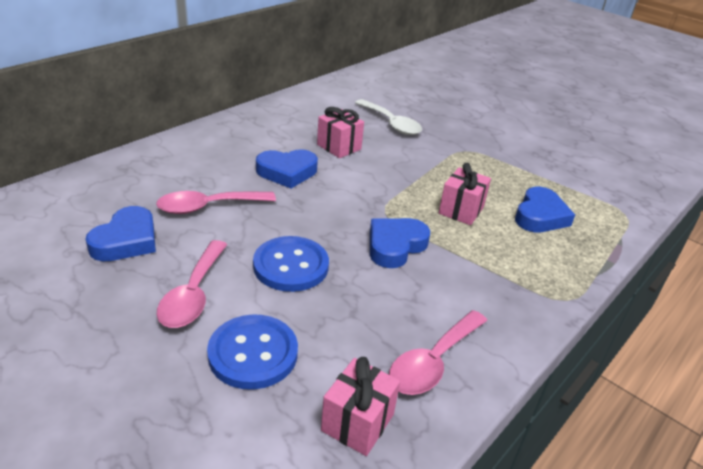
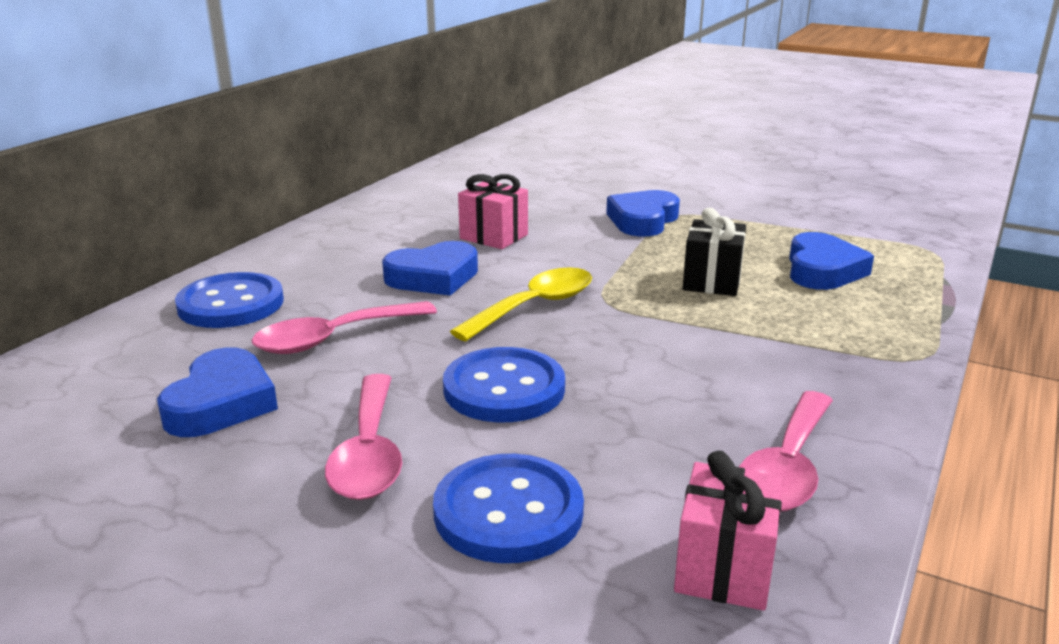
camera: 10 degrees left, 10 degrees down
white spoon [355,99,422,135] -> none
blue heart [370,218,430,268] -> blue heart moved to [606,190,680,237]
pink gift [439,163,491,225] -> black gift [683,208,746,296]
none -> blue button [175,272,284,328]
none -> yellow spoon [450,267,592,341]

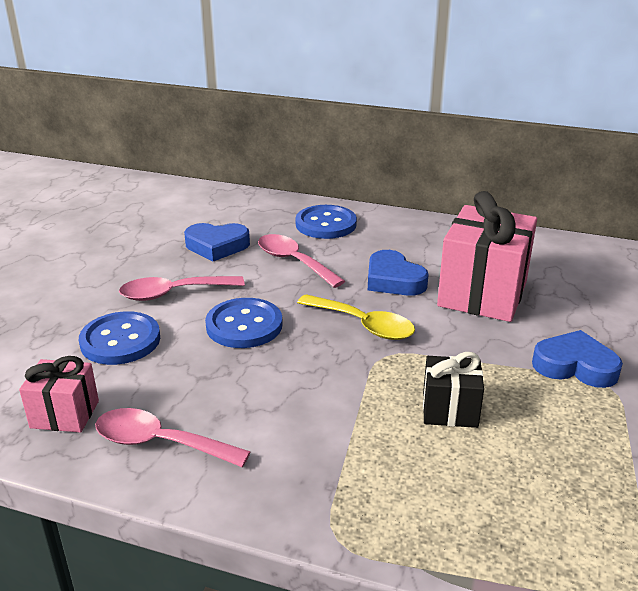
camera: 80 degrees right, 5 degrees up
pink gift [458,174,528,249] -> pink gift [437,191,537,322], size x1.90
blue heart [789,232,874,290] -> none

